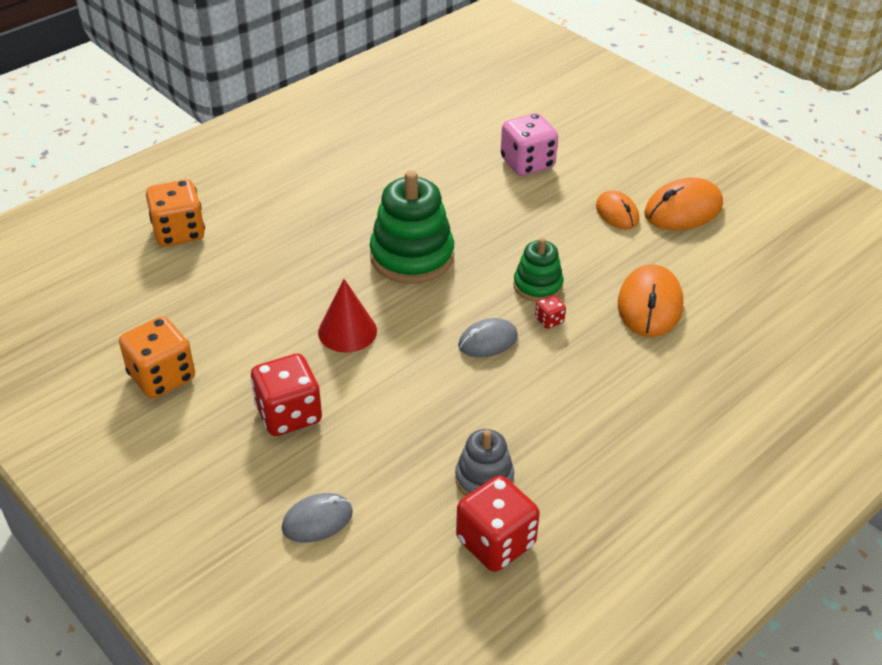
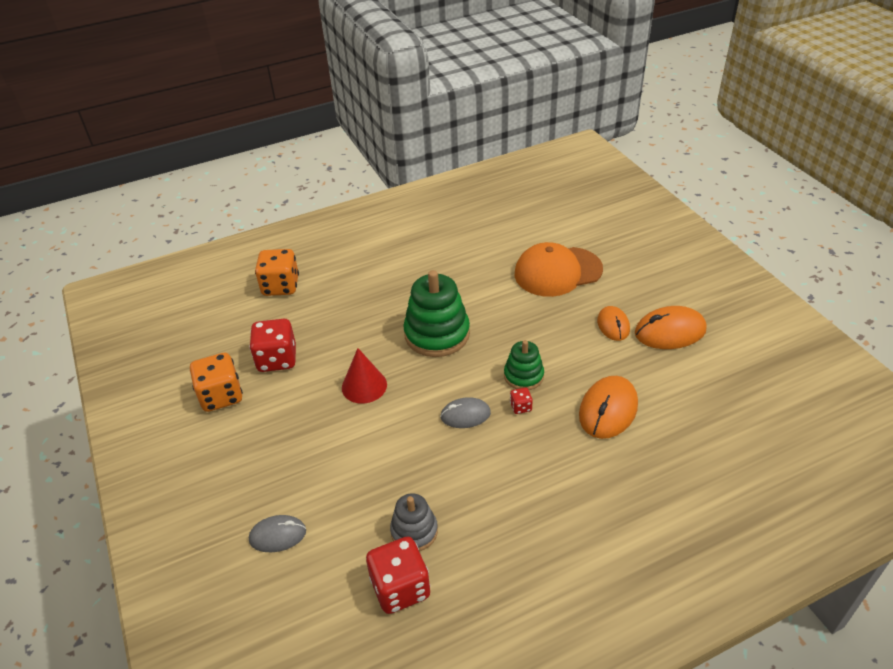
camera: 20 degrees right, 0 degrees up
red dice [251,354,322,436] -> red dice moved to [249,319,296,372]
pink dice [501,113,558,176] -> orange cap [515,242,603,297]

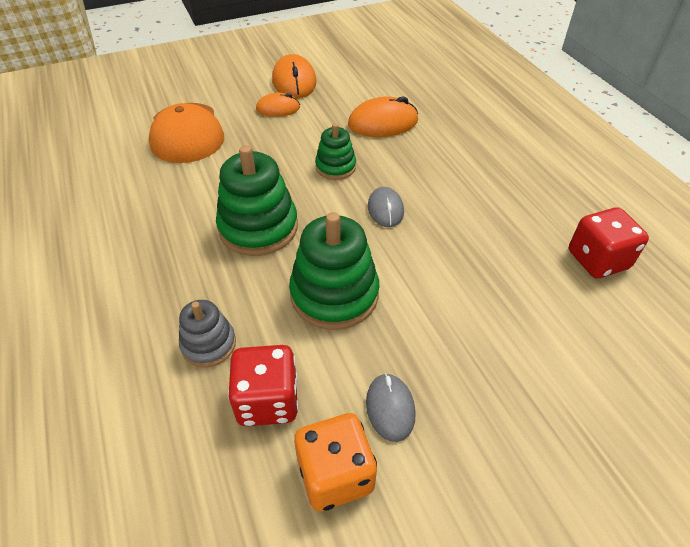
camera: 90 degrees left, 5 degrees up
grey mouse [249,515,306,552] -> grey mouse moved to [366,373,416,442]
orange dice [255,249,299,296] -> none
red cone [342,348,387,403] -> green stacking toy [289,212,379,330]
grey stacking toy [390,493,438,551] -> grey stacking toy moved to [179,300,236,367]
red dice [510,388,533,414] -> none
orange mouse [579,376,638,439] -> orange mouse turned 45 degrees counterclockwise [348,96,418,137]

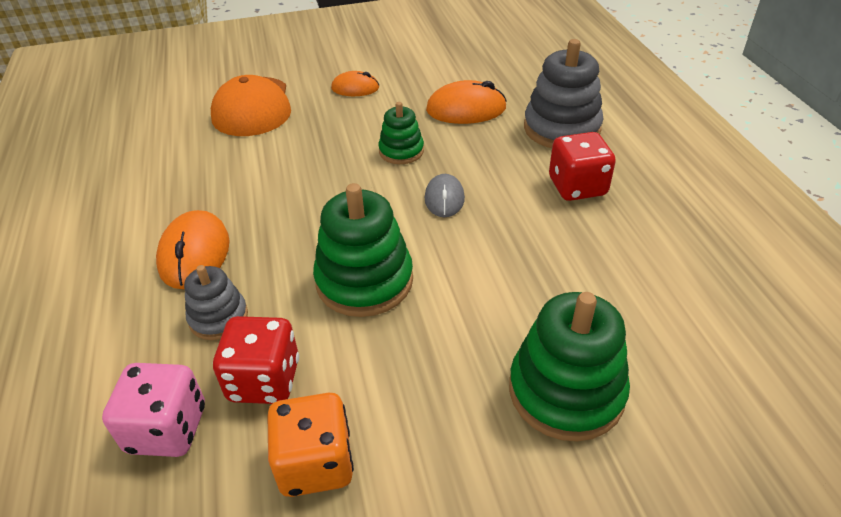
camera: 10 degrees right, 5 degrees down
green stacking toy [216,145,298,256] -> green stacking toy moved to [509,292,630,442]
orange mouse [272,54,317,99] -> orange mouse moved to [156,210,229,289]
grey mouse [366,373,416,442] -> none
red dice [569,207,649,278] -> red dice moved to [549,132,616,201]
none -> pink dice [102,363,205,457]
none -> grey stacking toy [524,39,603,148]

